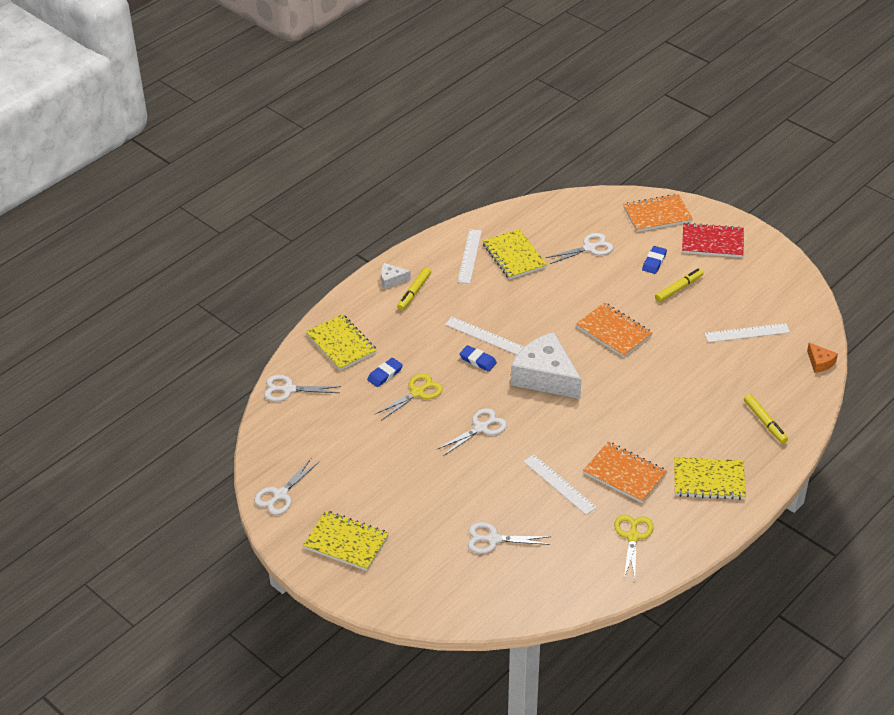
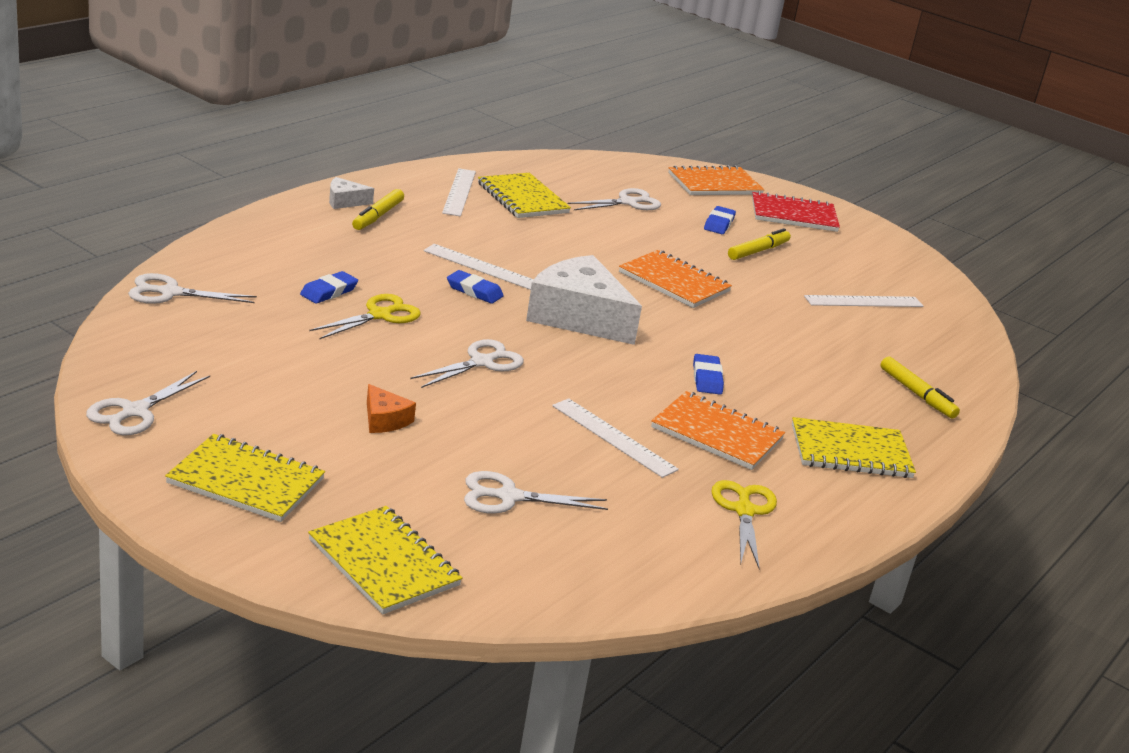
camera: 10 degrees left, 15 degrees down
yellow notebook [306,314,377,371] -> yellow notebook moved to [308,506,463,615]
orange cheese [807,343,838,373] -> orange cheese moved to [367,384,416,433]
none -> blue eraser [693,354,724,395]

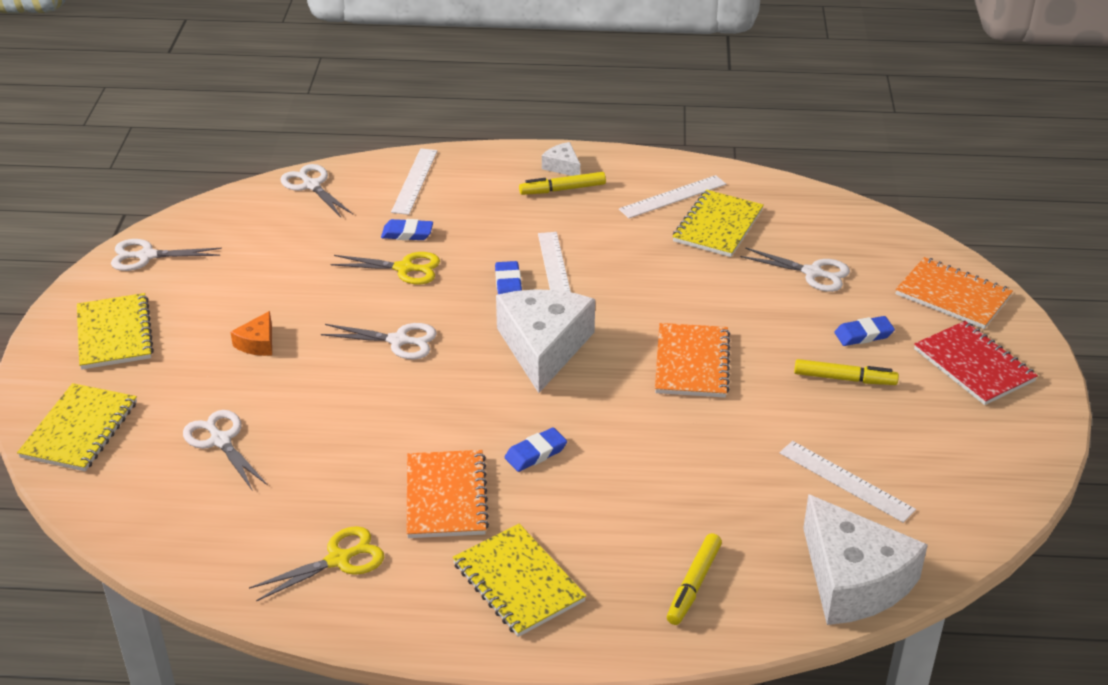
camera: 60 degrees right, 10 degrees up
white ruler [552,398,679,478] -> white ruler moved to [391,148,438,215]
none -> white cheese [803,494,928,625]

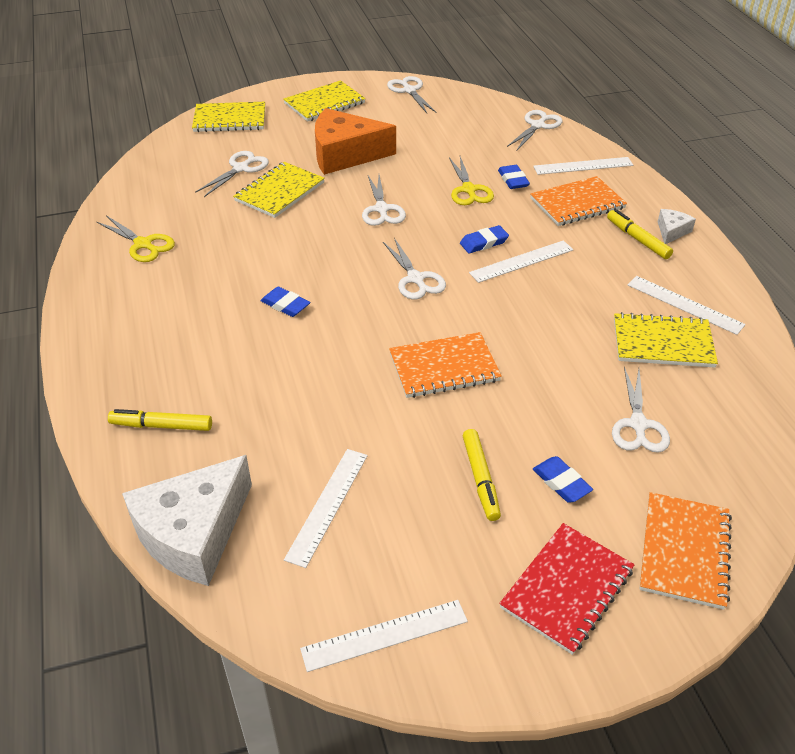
camera: 70 degrees right, 5 degrees up
orange cheese [230,311,272,356] -> orange cheese [315,108,396,175], size x2.27
orange notebook [407,450,489,538] -> orange notebook moved to [530,176,627,226]
yellow notebook [453,524,586,637] -> yellow notebook moved to [233,162,325,218]
white cheese [496,289,595,393] -> white scissors [383,238,446,300]
none -> white ruler [300,600,468,672]

